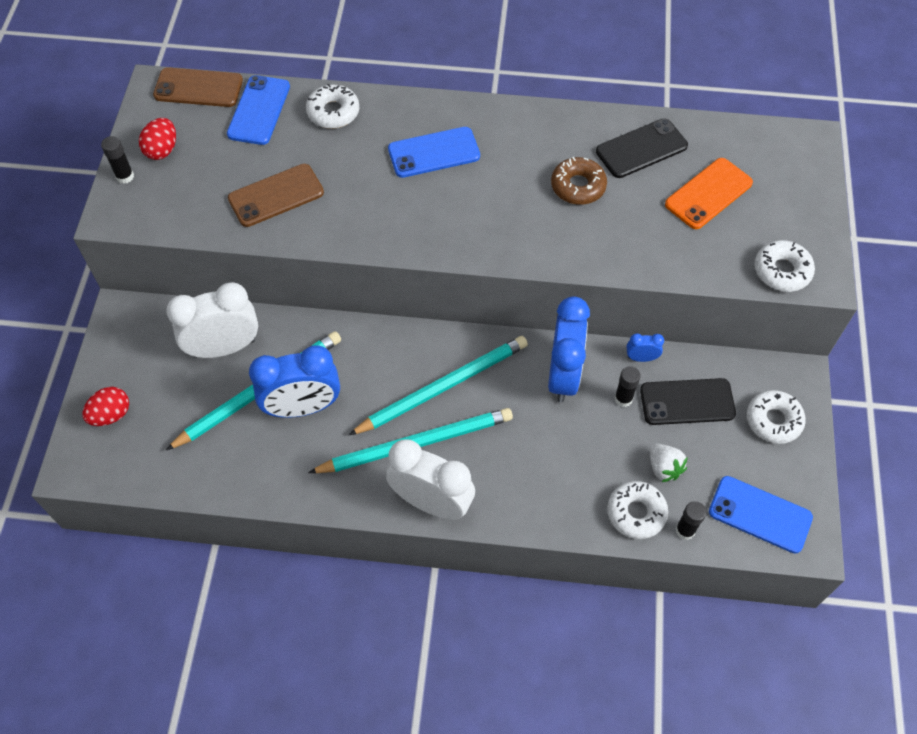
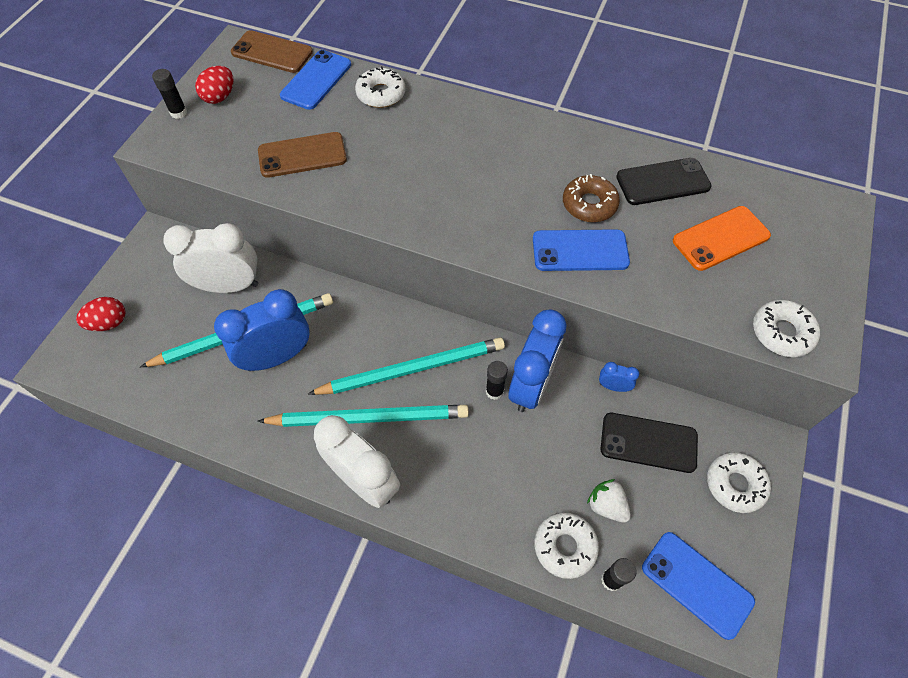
camera: 15 degrees right, 0 degrees up
blue clock [249,345,340,418] -> blue clock turned 150 degrees clockwise [214,289,310,371]
blue phone [388,127,480,178] -> blue phone moved to [533,229,630,271]
black glue stick [615,366,641,407] -> black glue stick moved to [486,361,508,400]
white strawberry [650,443,688,482] -> white strawberry turned 150 degrees clockwise [587,479,631,523]

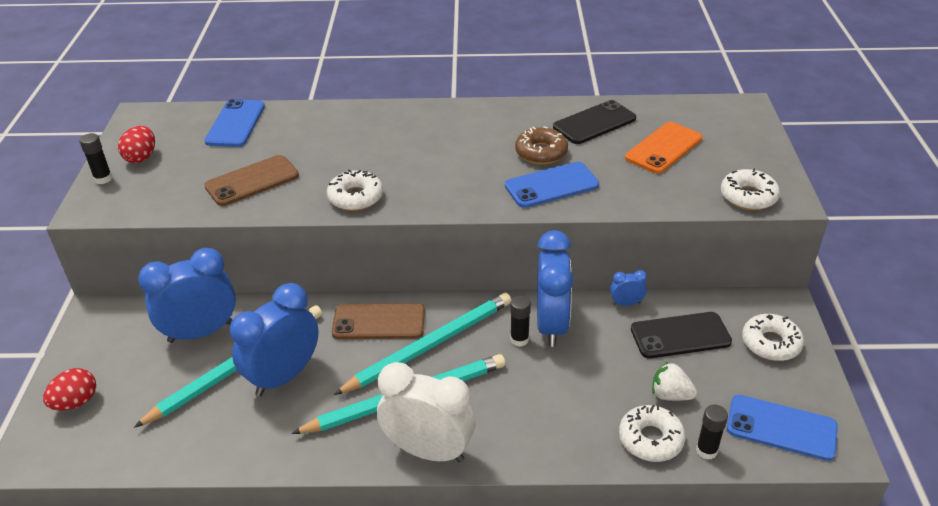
camera: 20 degrees left, 20 degrees down
white clock [163,223,258,293] -> blue clock [138,248,236,343]
brown phone [231,30,313,73] -> brown phone moved to [332,303,425,339]
white donut [355,66,406,108] -> white donut moved to [327,170,383,211]

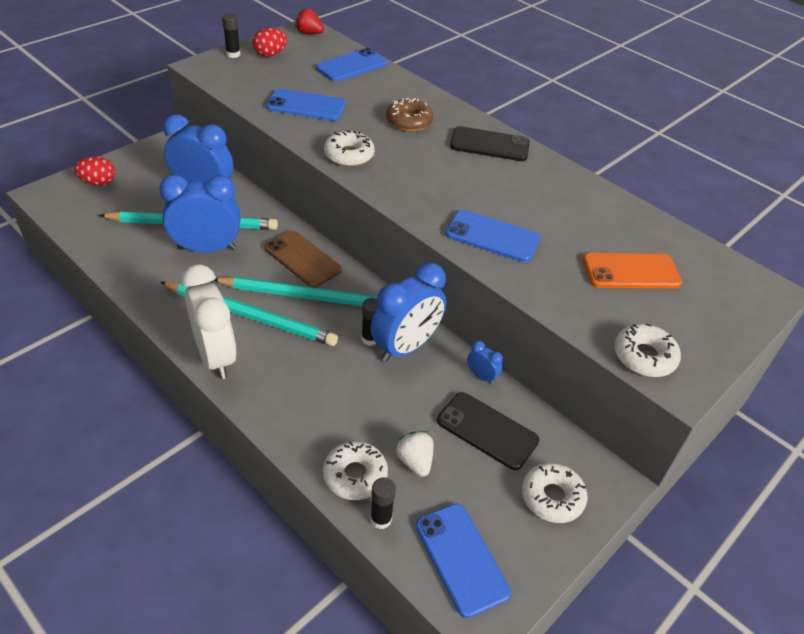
camera: 40 degrees right, 5 degrees up
brown phone [204,155,299,206] -> blue phone [266,89,346,121]
brown donut [515,127,568,164] -> brown donut moved to [386,98,433,131]
black phone [553,100,636,144] -> black phone moved to [450,126,530,161]
none -> red strawberry [295,8,324,34]

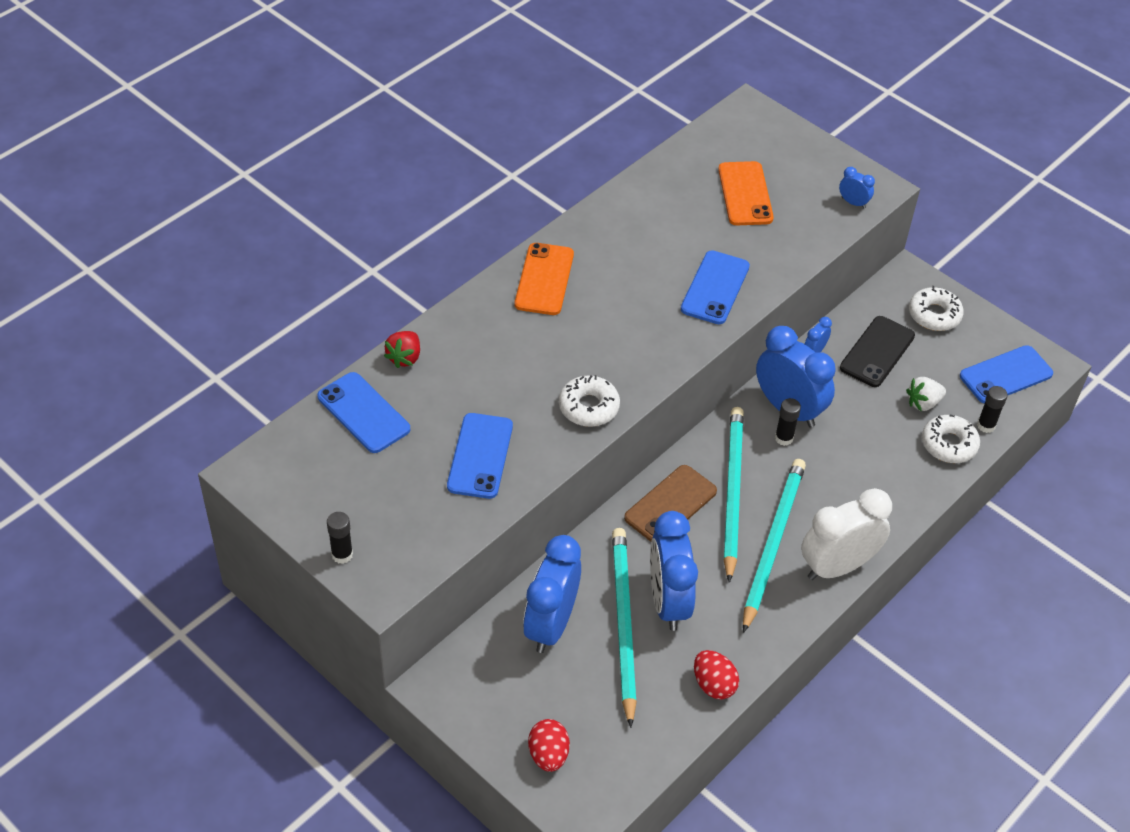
camera: 90 degrees left, 5 degrees up
red egg [253,28,287,57] -> red egg moved to [694,650,739,699]
red strawberry [295,8,324,34] -> red strawberry moved to [384,331,420,368]
brown donut [386,98,433,131] -> none
black phone [450,126,530,161] -> orange phone [515,243,574,315]
white donut [614,323,681,377] -> blue clock [839,167,875,209]

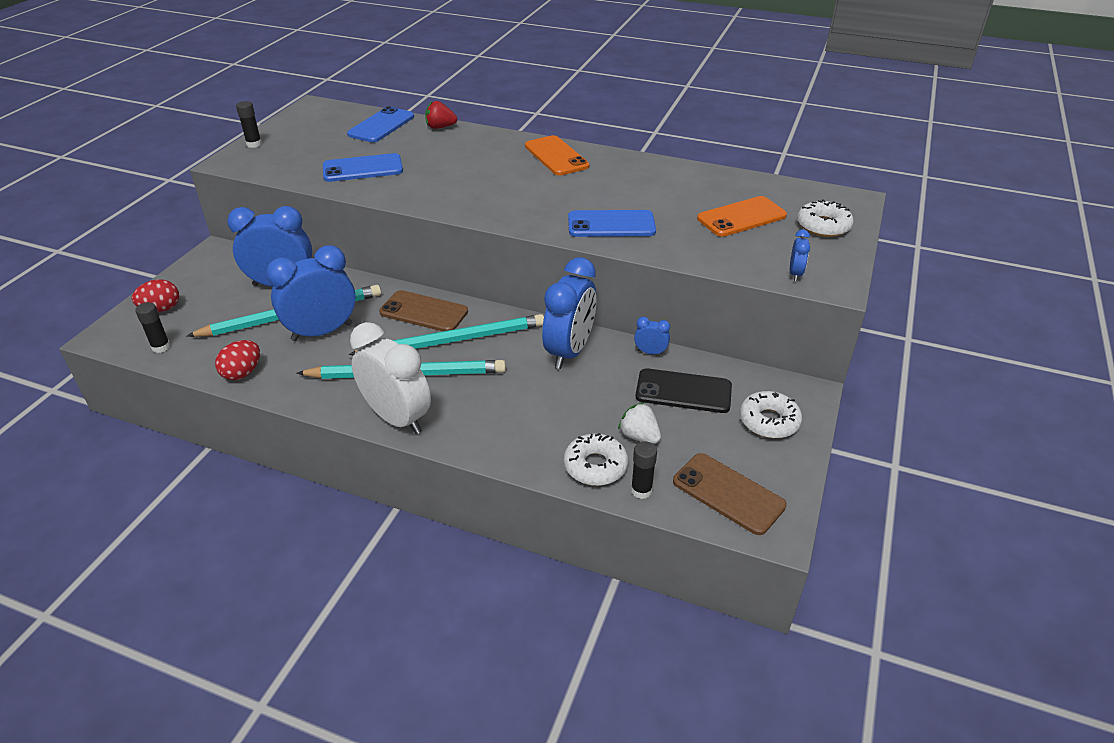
camera: 70 degrees right, 10 degrees down
orange phone [515,243,574,315] -> orange phone turned 75 degrees clockwise [525,135,589,175]
white donut [559,375,620,427] -> white donut moved to [797,199,854,237]
black glue stick [775,398,801,446] -> black glue stick moved to [135,302,171,353]
blue phone [960,345,1053,403] -> brown phone [673,453,787,535]

